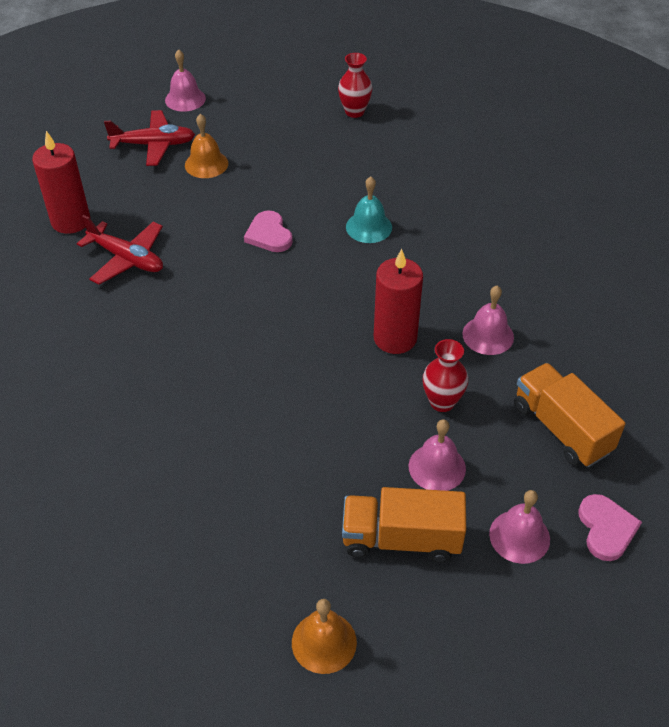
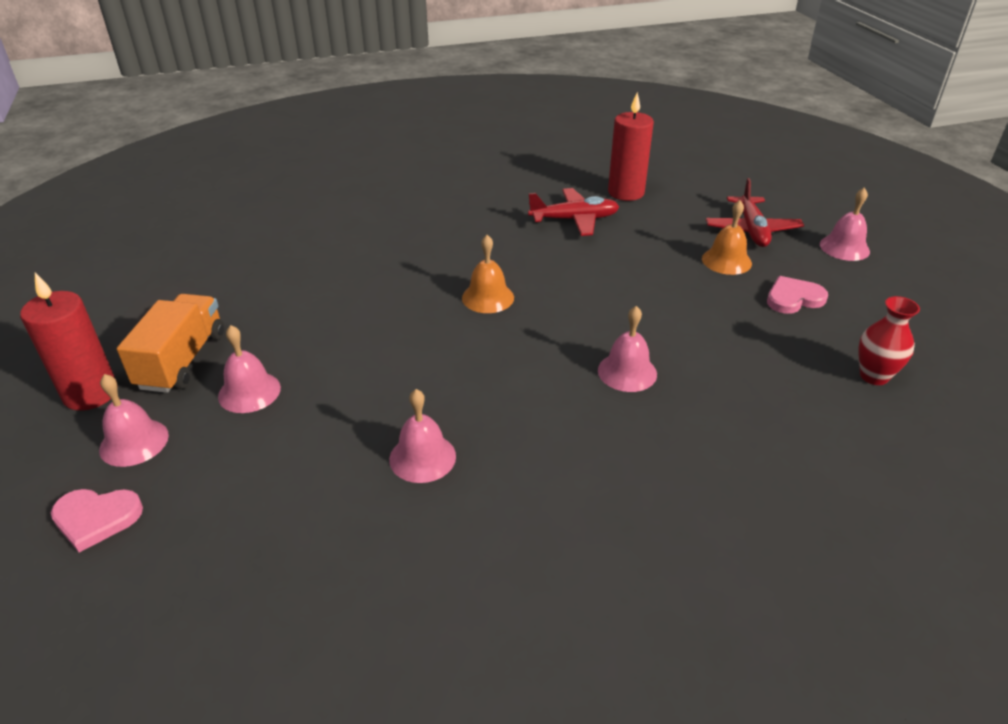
camera: 95 degrees right, 10 degrees down
red plane [77,215,163,285] -> red plane turned 135 degrees counterclockwise [528,188,619,236]
pink heart [244,210,293,252] -> pink heart moved to [767,276,828,314]
orange bell [292,599,357,674] -> orange bell moved to [462,235,514,313]
turquoise bell [346,177,392,243] -> pink bell [598,306,657,392]
red candle [374,249,423,354] -> red candle moved to [20,273,118,411]
red vase [423,339,468,412] -> none
orange truck [514,363,626,467] -> none

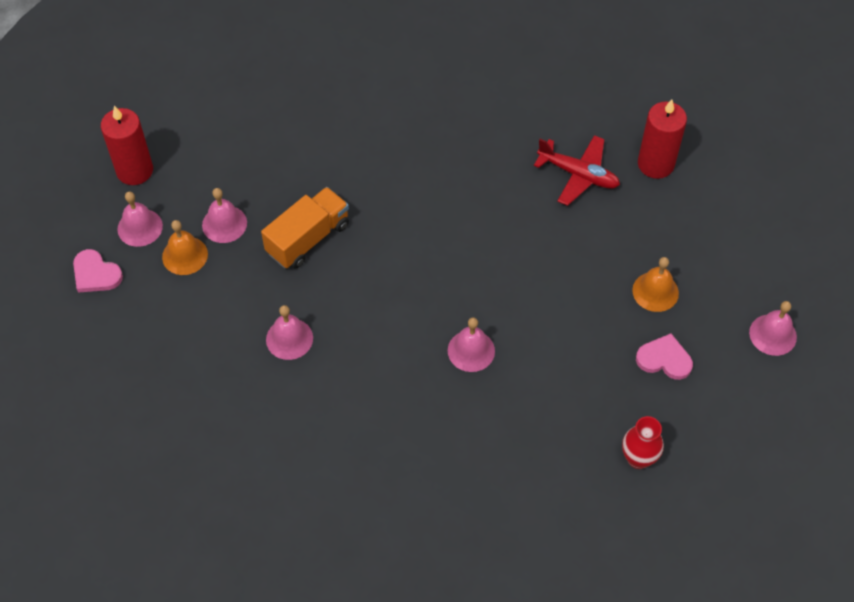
camera: 35 degrees right, 20 degrees up
orange truck [117,294,225,393] -> orange truck moved to [261,187,349,269]
orange bell [462,235,514,313] -> orange bell moved to [162,220,208,275]
red plane [706,178,804,247] -> none

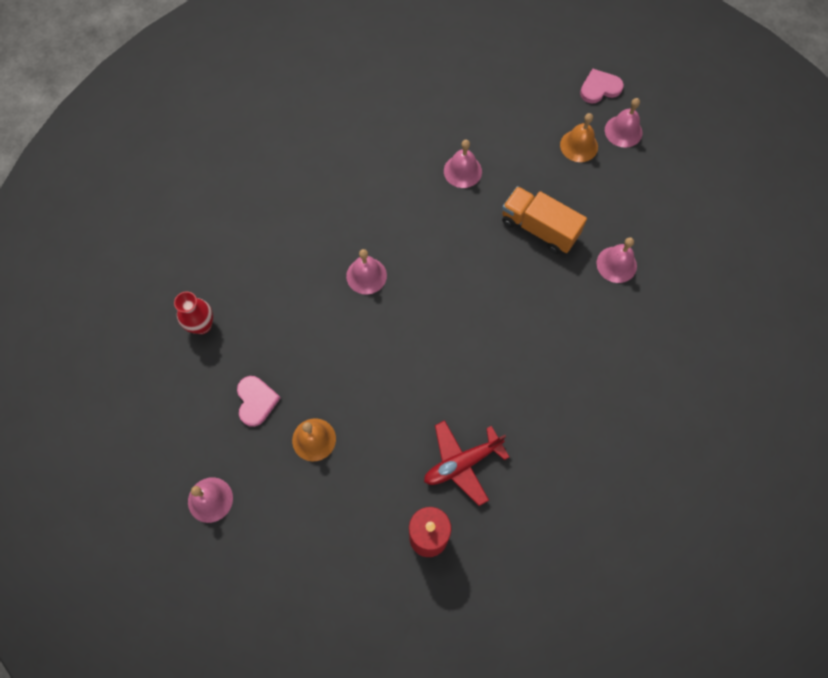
camera: 125 degrees right, 10 degrees up
red candle [101,106,153,185] -> none
pink bell [202,188,247,243] -> pink bell moved to [596,237,637,283]
orange truck [261,187,349,269] -> orange truck turned 135 degrees clockwise [502,186,587,254]
pink heart [636,333,693,380] -> pink heart turned 60 degrees counterclockwise [237,376,281,427]

